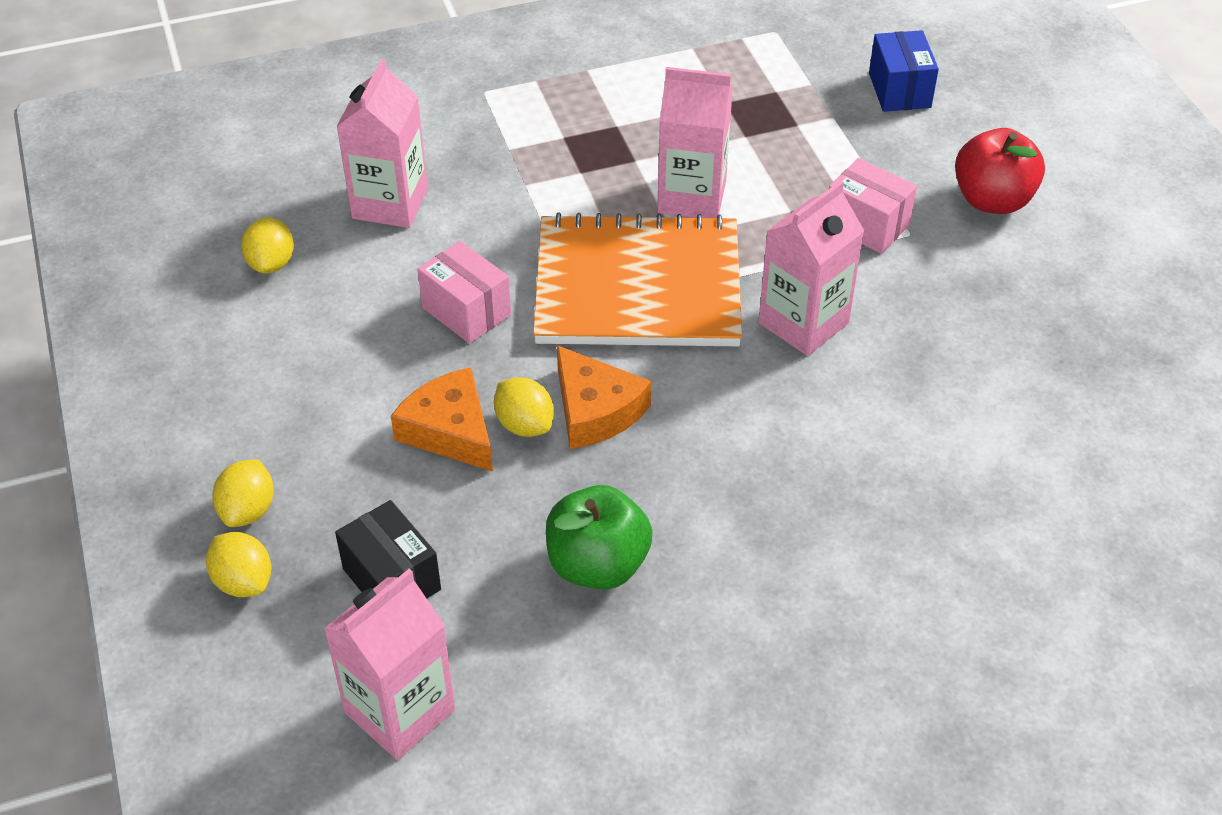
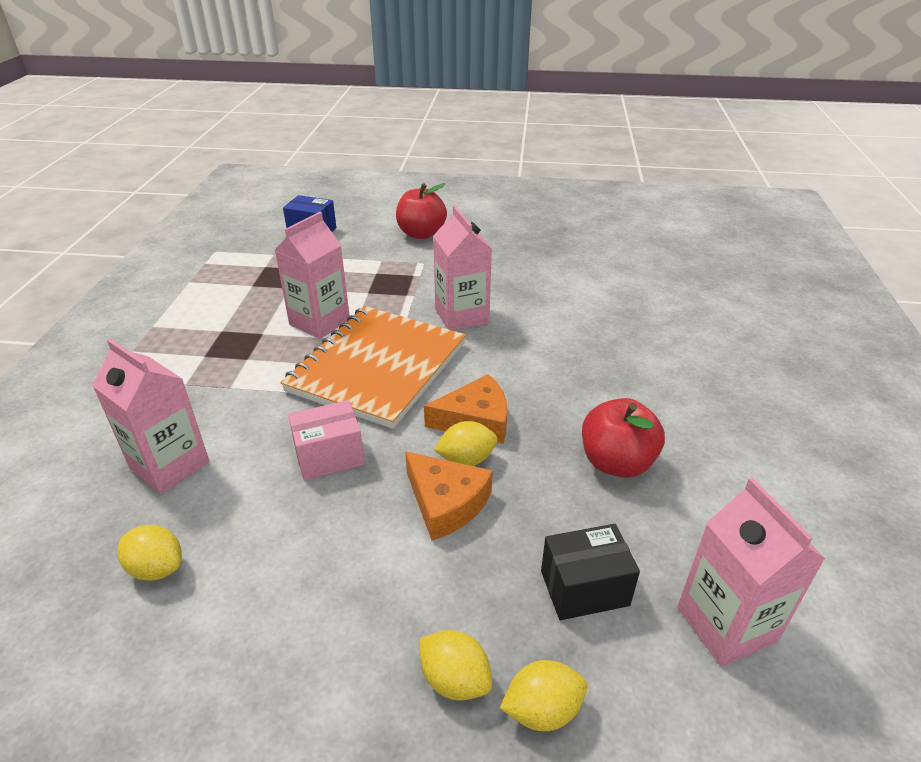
camera: 65 degrees left, 10 degrees down
orange cheese [391,367,493,471] -> orange cheese turned 120 degrees counterclockwise [405,452,493,541]
green apple [546,485,653,589] -> red apple [582,398,665,478]
pink box [829,158,917,254] -> none

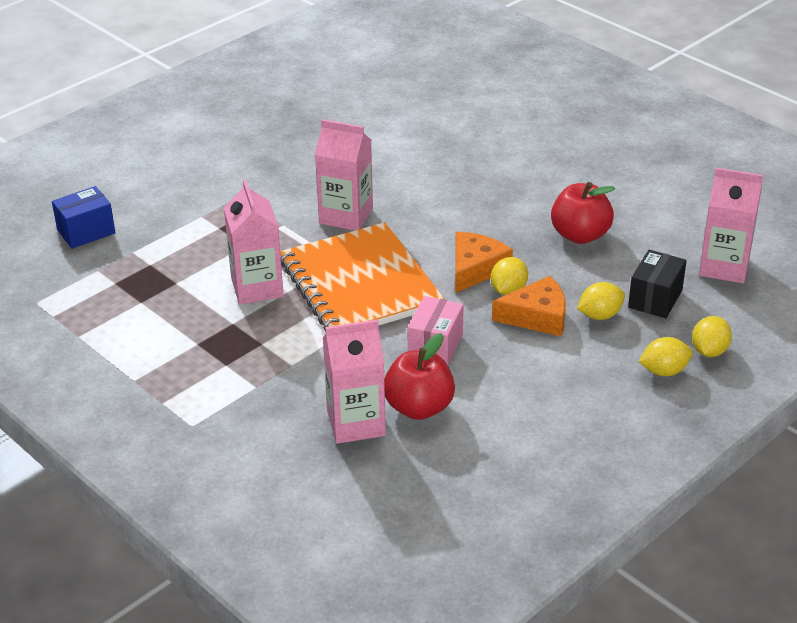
camera: 50 degrees left, 0 degrees up
yellow lemon [118,525,182,581] -> yellow lemon moved to [577,282,625,320]
red apple [396,183,447,239] -> red apple moved to [384,333,455,420]

